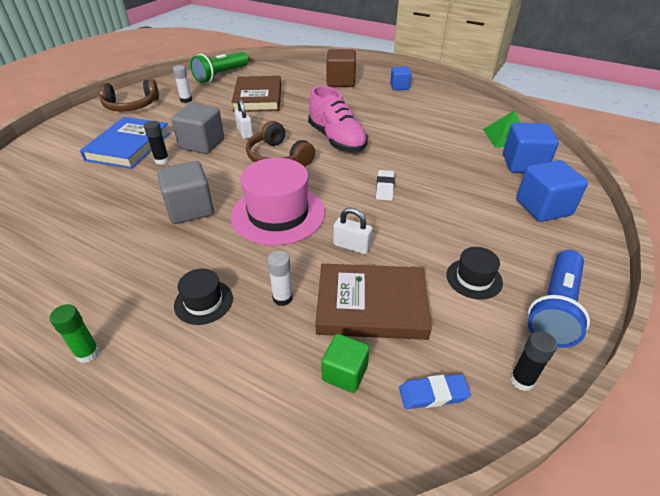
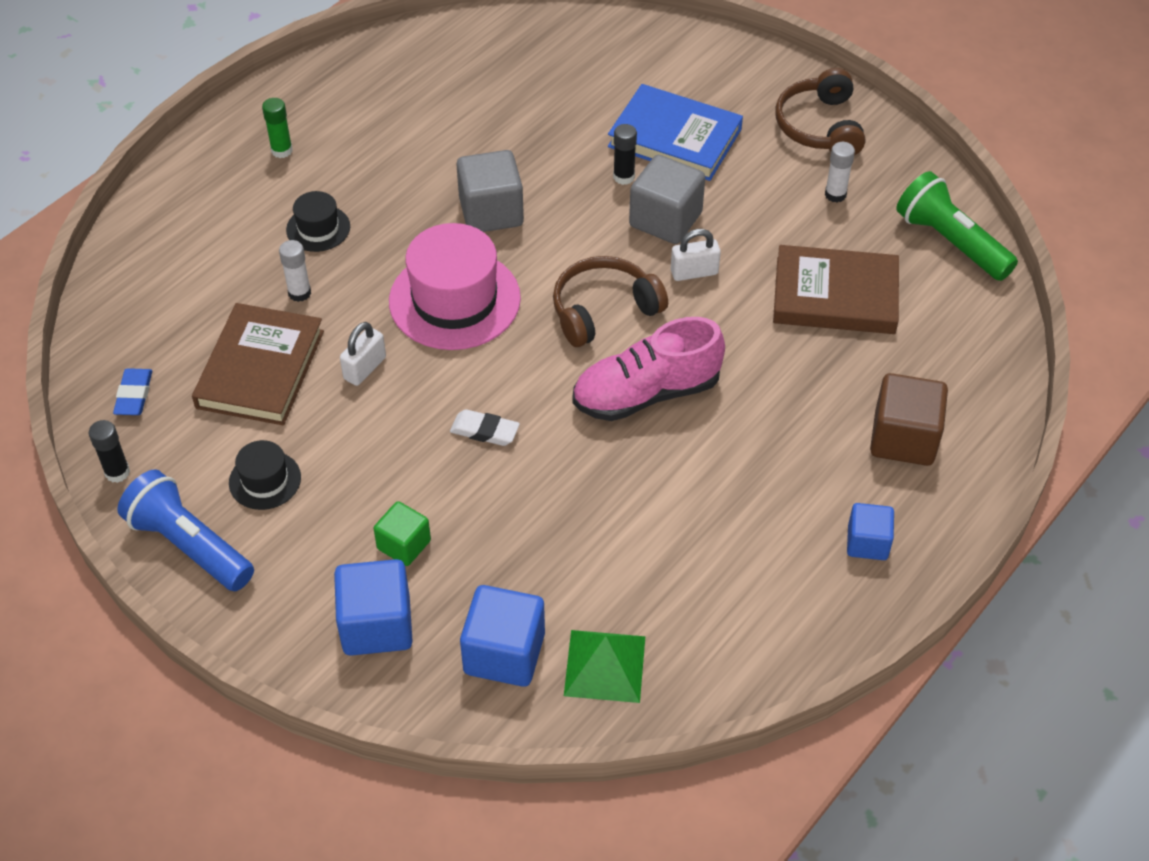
camera: 100 degrees right, 10 degrees up
green cube [321,334,370,393] -> green cube moved to [374,501,431,566]

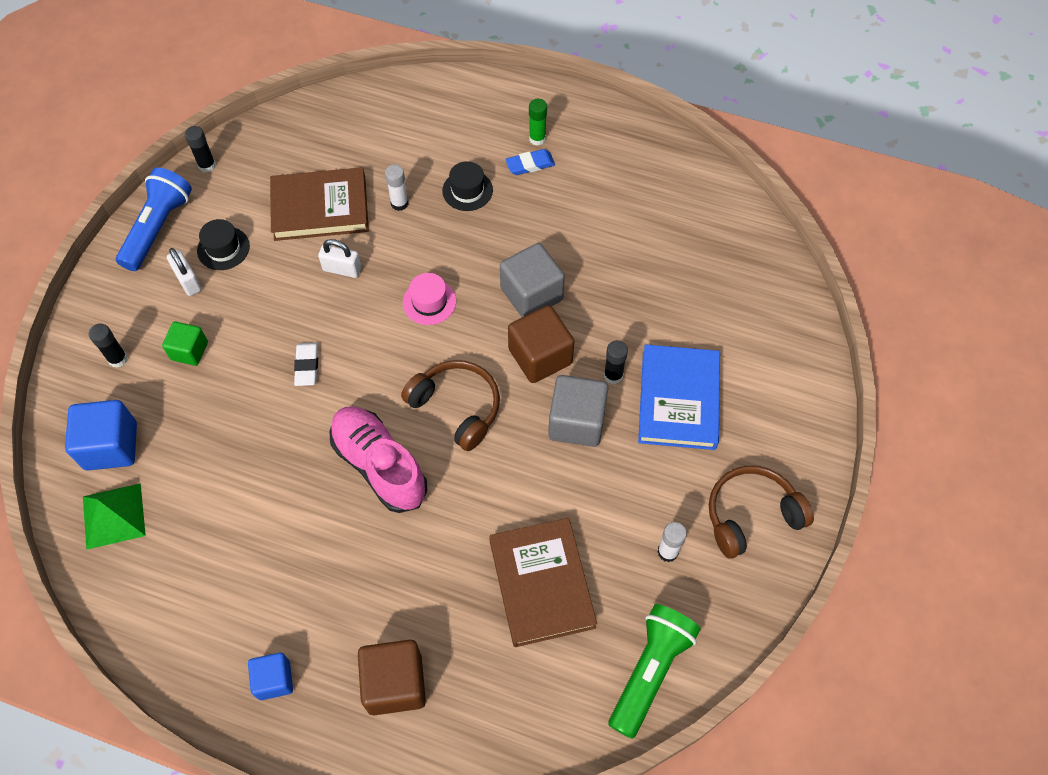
camera: 70 degrees right, 10 degrees up
blue eraser [113,368,152,415] -> blue eraser moved to [505,149,555,175]
blue cube [334,559,413,656] -> black glue stick [89,323,128,368]
pink hat [389,223,521,350] -> pink hat [403,273,456,325], size x0.50
white padlock [671,229,721,281] -> white padlock moved to [167,248,202,296]
none -> brown cube [508,305,574,383]

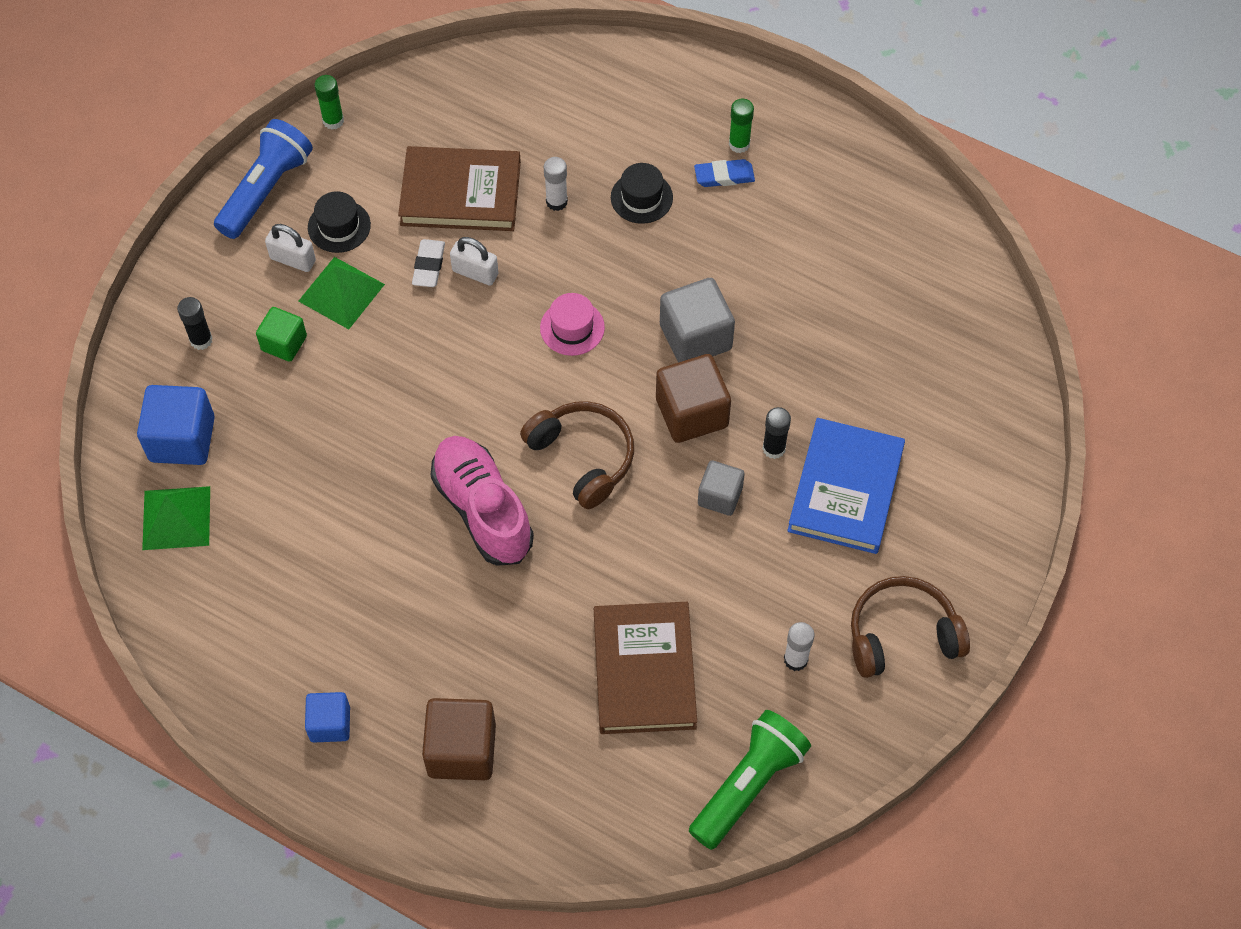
camera: 10 degrees right, 0 degrees up
white padlock [167,248,202,296] -> white padlock turned 45 degrees counterclockwise [265,224,316,272]
black glue stick [184,126,216,173] -> green glue stick [314,75,344,130]
white eraser [294,342,318,386] -> white eraser moved to [412,239,445,287]
grey cube [548,375,608,447] -> grey cube [698,460,745,516], size x0.62
none -> green pyramid [298,257,385,329]

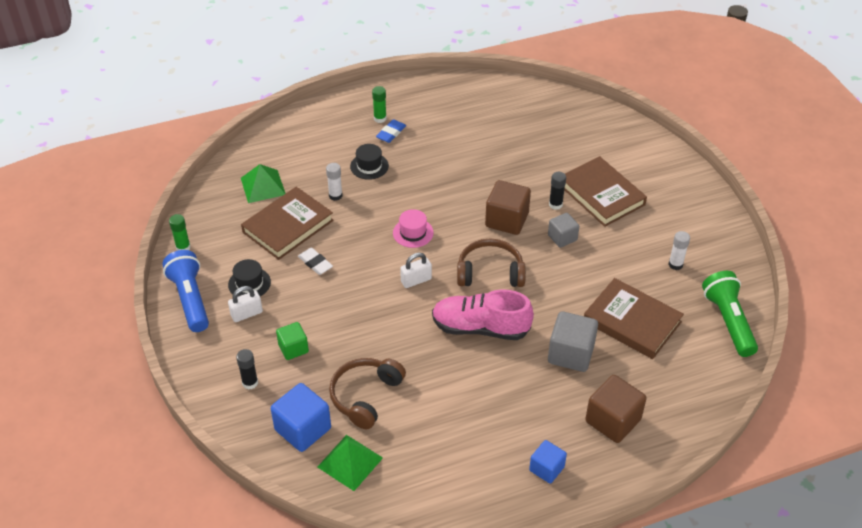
camera: 50 degrees left, 15 degrees down
green pyramid [298,257,385,329] -> green pyramid moved to [241,164,286,203]
white padlock [450,237,499,285] -> white padlock moved to [400,252,432,288]
grey cube [660,278,735,363] -> grey cube moved to [548,311,598,372]
blue book [787,418,905,554] -> brown book [564,156,647,227]
brown headphones [851,576,970,678] -> brown headphones moved to [329,358,406,429]

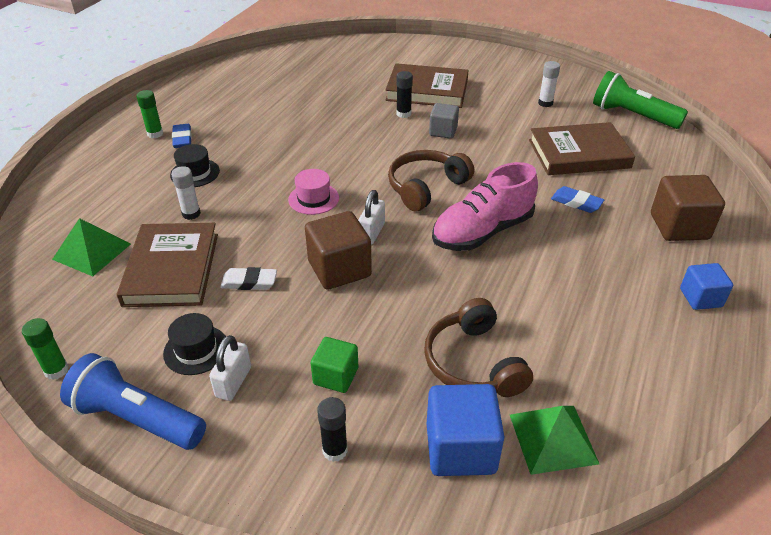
camera: 45 degrees left, 5 degrees down
brown cube [485,180,531,235] -> brown cube moved to [305,211,372,290]
grey cube [548,311,598,372] -> blue eraser [551,186,604,213]

